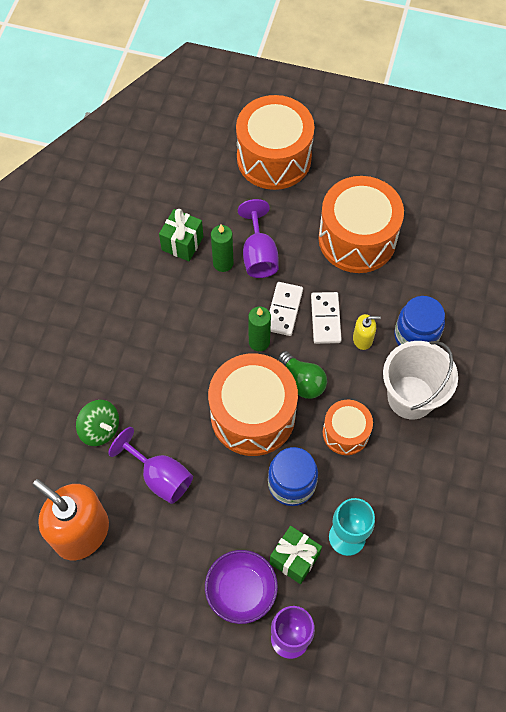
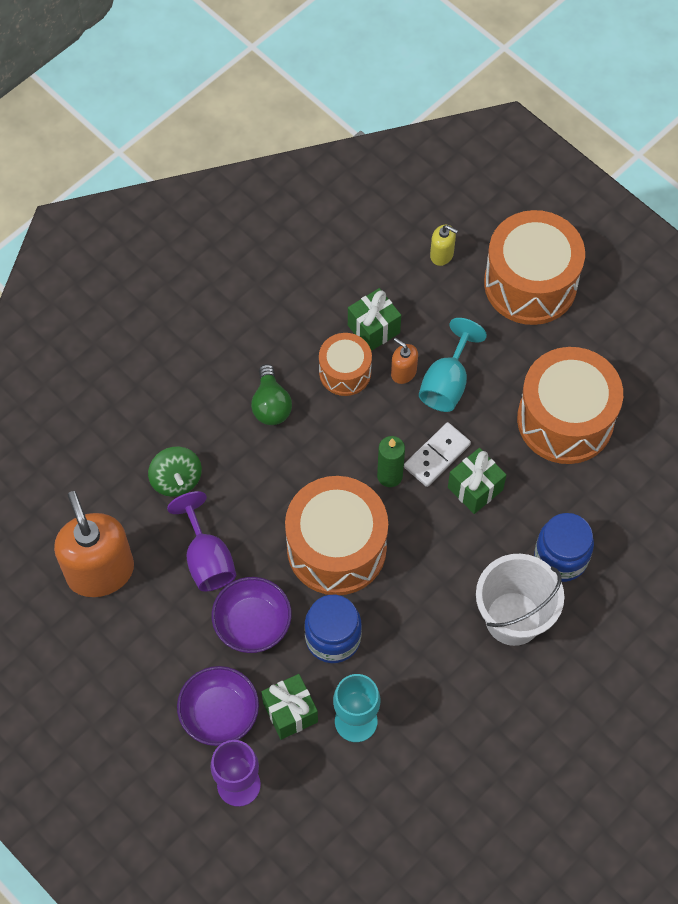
camera: 30 degrees right, 0 degrees up
green candle [211,225,234,272] -> orange soap dispenser [391,338,418,384]
purple goblet [238,199,278,278] -> turquoise goblet [419,318,487,412]
green light bulb [278,351,327,399] -> green light bulb moved to [251,364,292,425]
white domino [311,292,342,344] -> green gift [448,448,506,514]
orange drum [322,400,373,455] -> orange drum moved to [319,333,372,396]
yellow soap dispenser [353,314,381,350] -> yellow soap dispenser moved to [430,225,458,266]
none -> purple bowl [212,577,292,653]

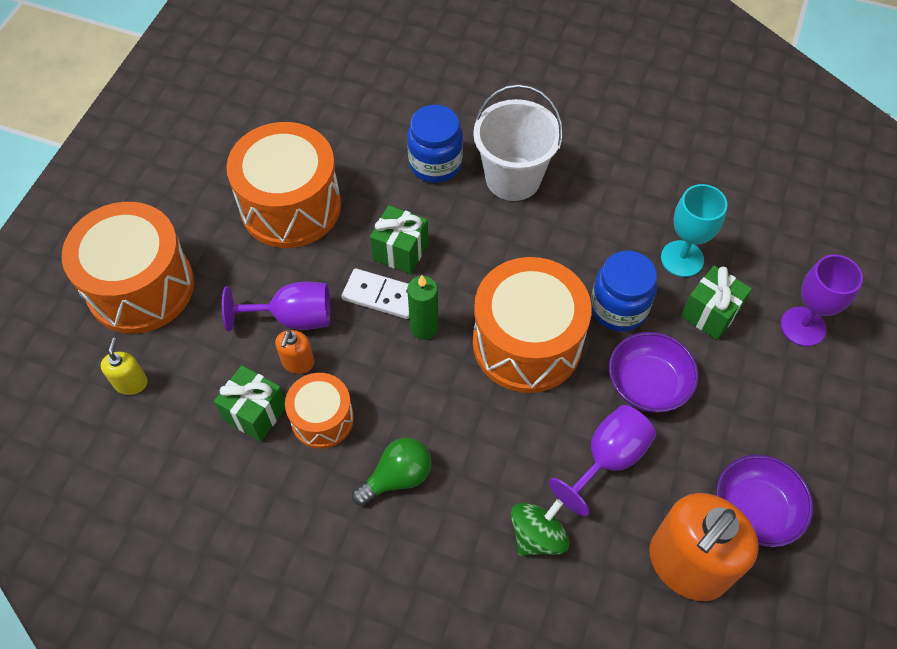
camera: 115 degrees left, 5 degrees down
purple bowl [177,666,259,746] -> purple bowl moved to [716,455,814,547]
turquoise goblet [419,318,487,412] -> purple goblet [222,282,330,332]

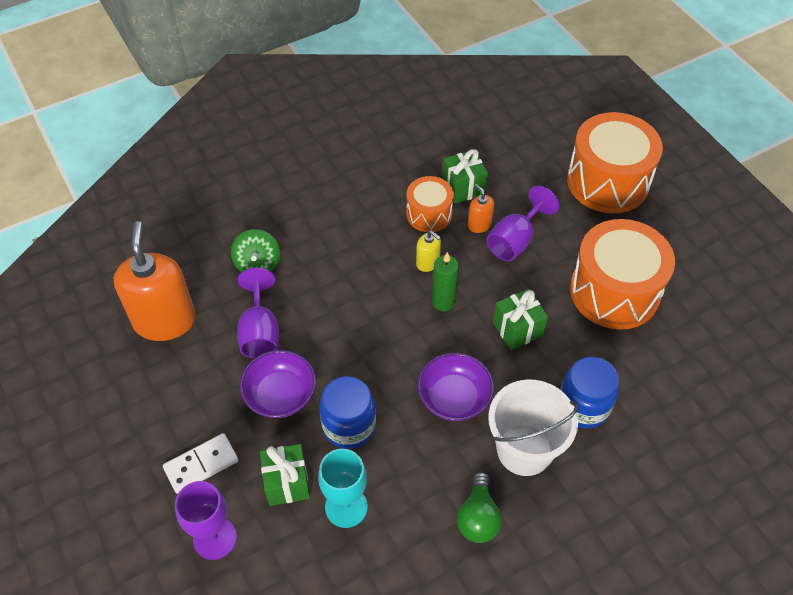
camera: 130 degrees right, 5 degrees down
yellow soap dispenser [101,338,148,395] -> yellow soap dispenser moved to [416,230,441,272]
white domino [342,268,409,319] -> white domino moved to [163,433,238,494]
green light bulb [352,438,432,506] -> green light bulb moved to [457,472,502,543]
orange drum [473,257,591,393] -> none
purple bowl [716,455,814,547] -> purple bowl moved to [418,353,494,421]

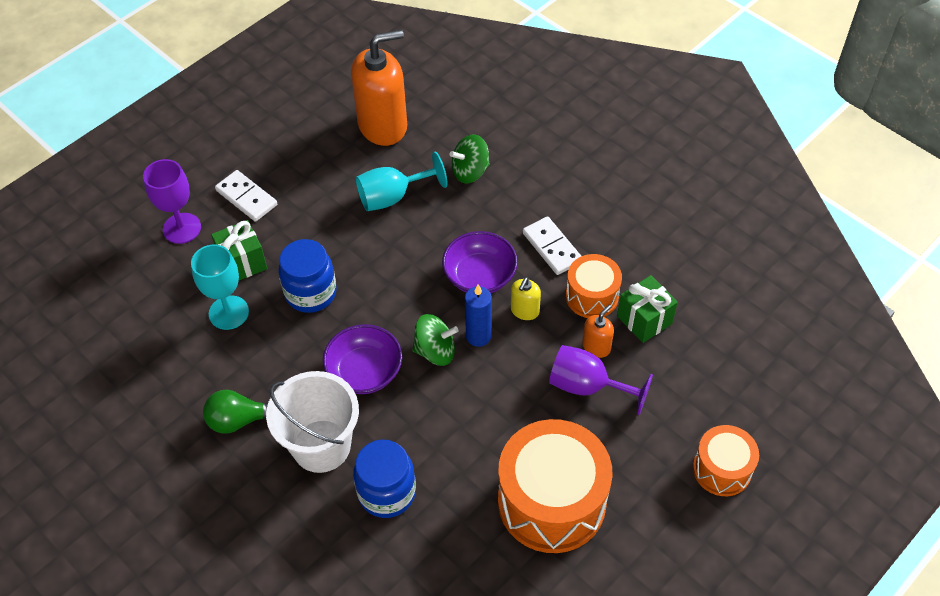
camera: 75 degrees right, 0 degrees up
purple goblet [237,268,279,359] -> turquoise goblet [356,151,447,211]
purple bowl [240,350,316,418] -> purple bowl moved to [442,231,518,293]
green candle [432,252,459,311] -> blue candle [465,285,492,347]
green gift [493,289,548,350] -> none
orange drum [567,112,663,213] -> orange drum [693,425,759,496], size x0.55
none -> green spinning top [412,314,459,366]
none -> white domino [523,216,581,275]

